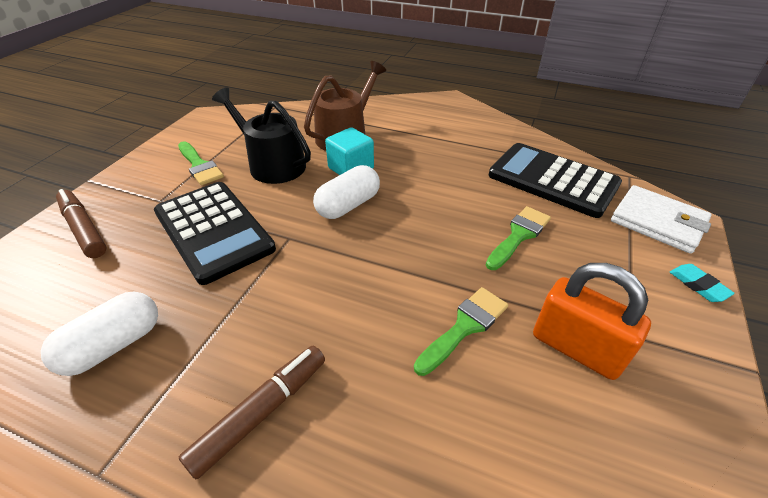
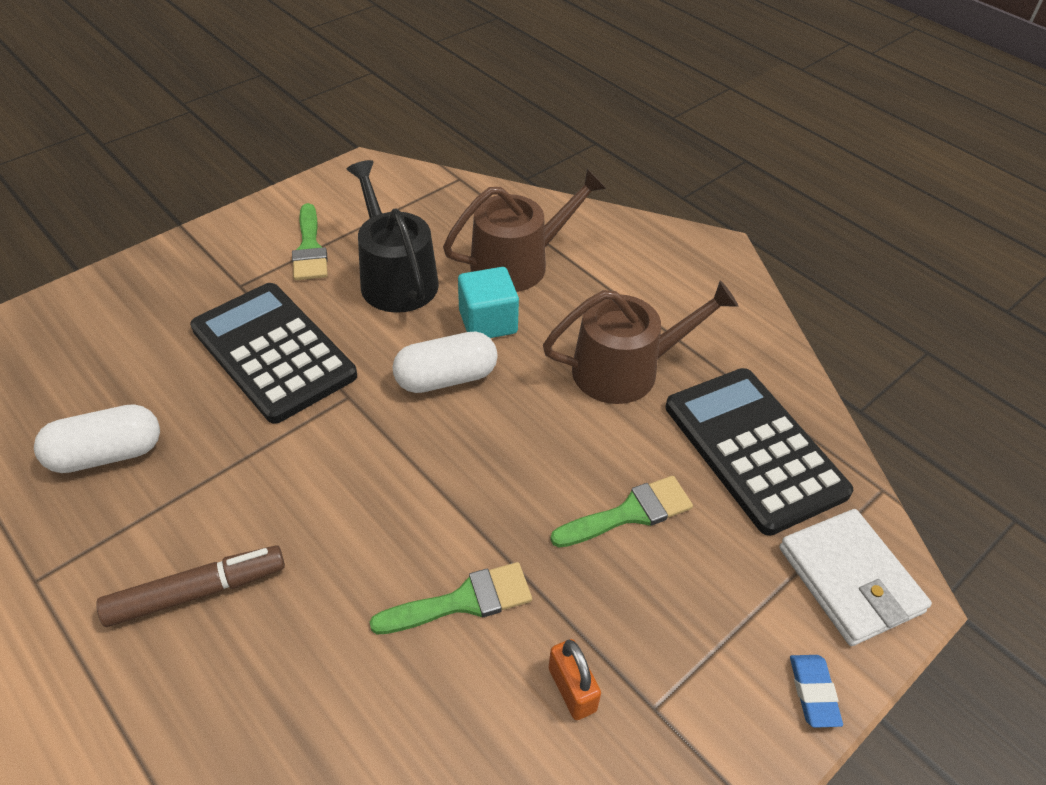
camera: 25 degrees right, 5 degrees up
brown marker [56,189,106,258] -> none
black calculator [154,182,276,285] -> black calculator turned 150 degrees clockwise [190,283,357,424]
orange padlock [533,263,651,380] -> orange padlock [549,639,601,720], size x0.55
turquoise eraser [670,264,735,302] -> blue eraser [790,655,843,728]
none -> brown watering can [543,280,739,404]

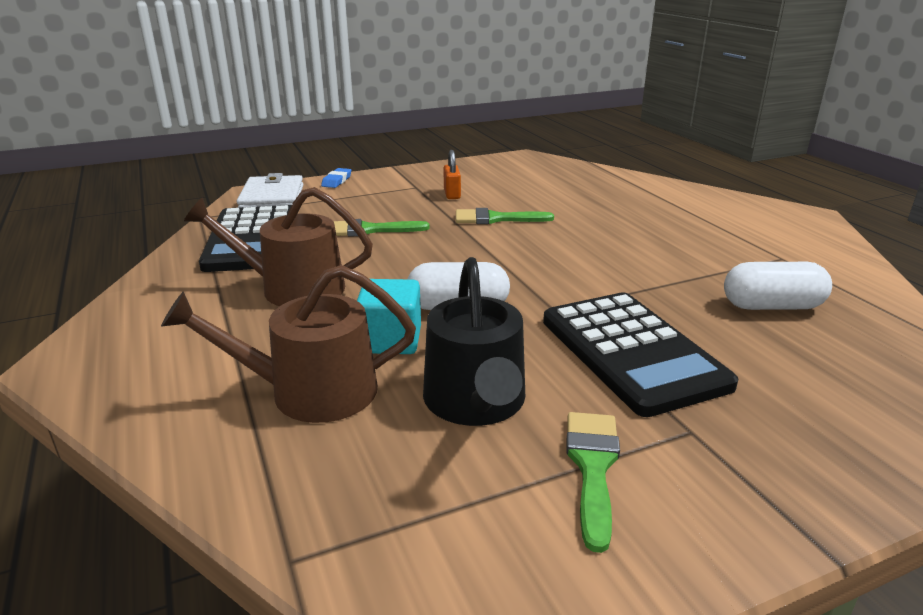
camera: 160 degrees left, 20 degrees down
brown marker [96,545,285,627] -> none

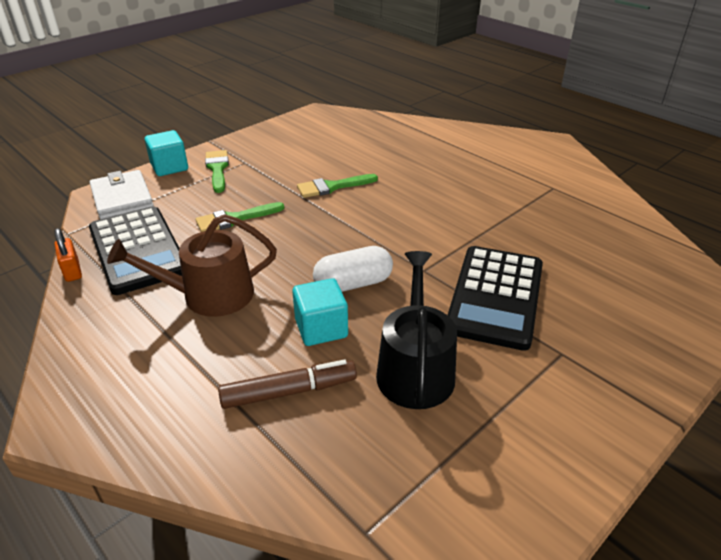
camera: 20 degrees left, 10 degrees up
brown watering can [161,265,416,423] -> brown marker [218,360,357,409]
blue eraser [321,168,351,188] -> turquoise cube [145,130,188,176]
black watering can [423,257,525,426] -> black watering can turned 150 degrees counterclockwise [376,251,457,409]
orange padlock [444,150,461,199] -> orange padlock moved to [54,228,82,282]
black calculator [543,292,738,417] -> black calculator turned 60 degrees clockwise [448,246,543,351]
green brush [566,412,620,553] -> green brush moved to [205,150,229,193]
white capsule [724,262,832,310] -> none

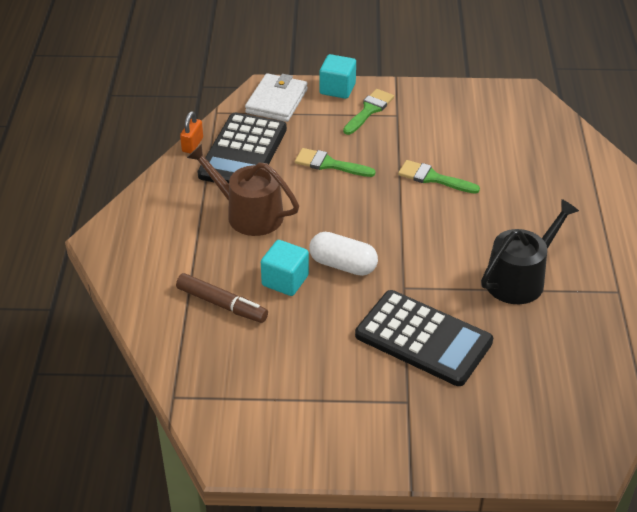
camera: 45 degrees right, 5 degrees up
black watering can [376,251,457,409] -> black watering can moved to [481,199,579,304]
black calculator [448,246,543,351] -> black calculator turned 120 degrees counterclockwise [355,290,493,386]

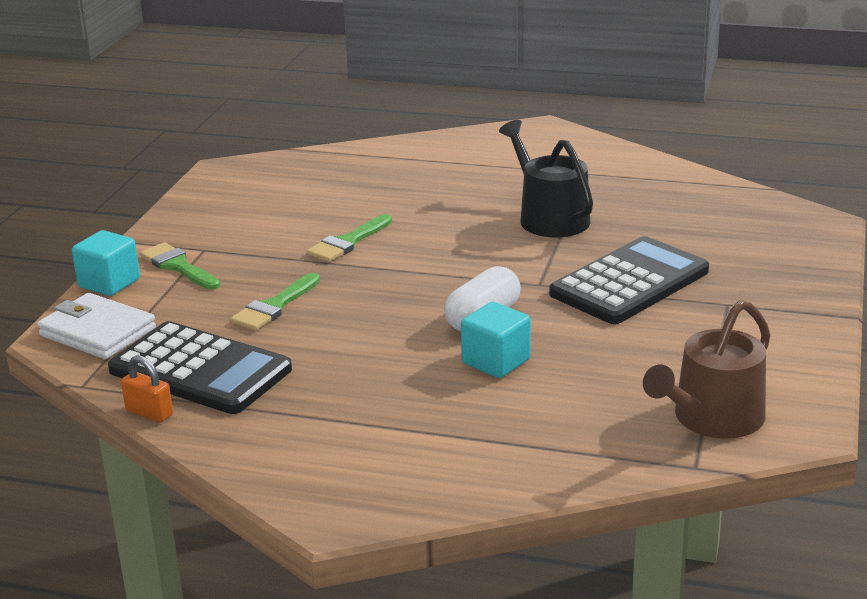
camera: 75 degrees left, 15 degrees down
brown marker [176,273,268,323] -> none
brown watering can [187,144,299,236] -> brown watering can moved to [643,300,770,439]

